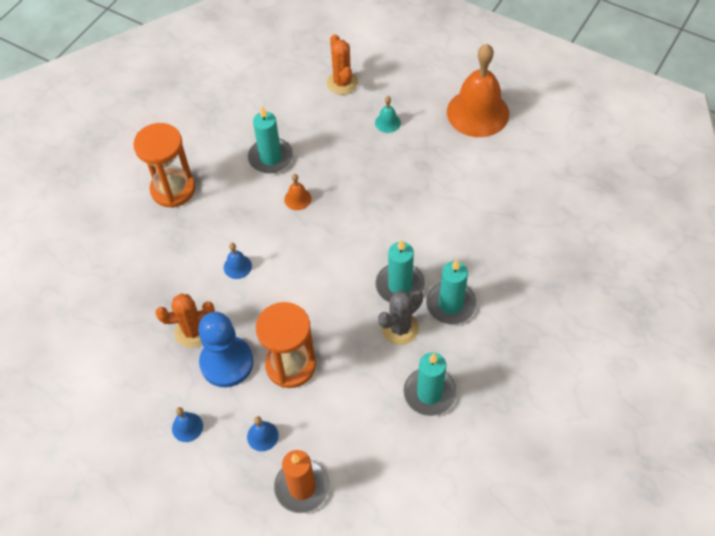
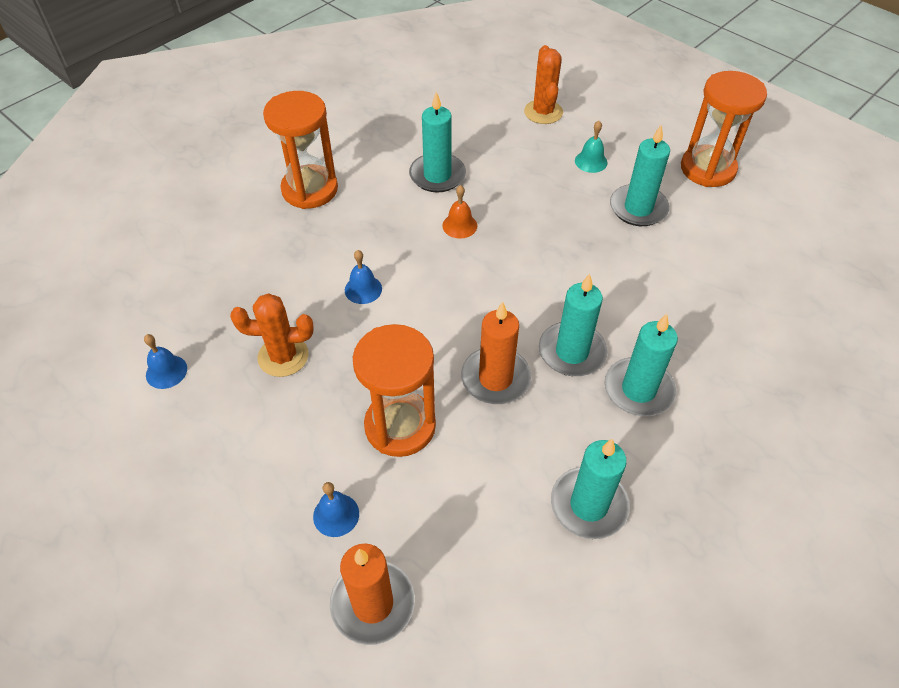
camera: 10 degrees right, 5 degrees down
blue bell [172,407,203,442] -> blue bell moved to [144,334,187,389]
blue pawn [198,312,254,387] -> none
grey cactus [378,290,423,345] -> none
orange bell [447,44,509,137] -> orange hourglass [681,71,767,187]
none -> orange candle [461,302,531,404]
none -> turquoise candle [610,125,670,226]

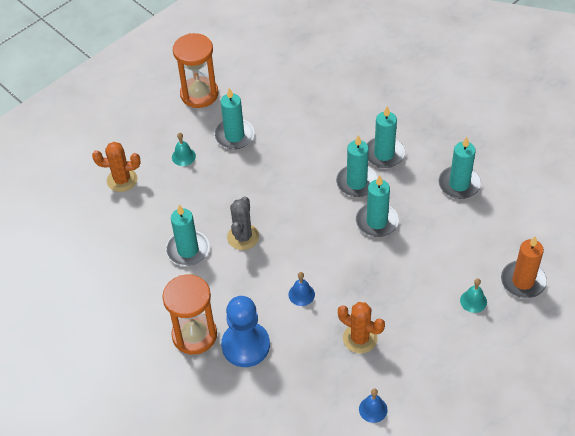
camera: 85 degrees left, 0 degrees up
orange cactus [230,293,314,377] -> orange cactus turned 60 degrees counterclockwise [338,302,385,354]
blue bell [313,482,359,537] -> turquoise bell [460,278,487,313]
orange hourglass [353,324,436,457] -> none
orange bell [442,185,477,239] -> grey cactus [227,196,259,250]
orange candle [461,302,531,404] -> turquoise candle [356,175,399,237]
none -> blue pawn [221,296,270,367]

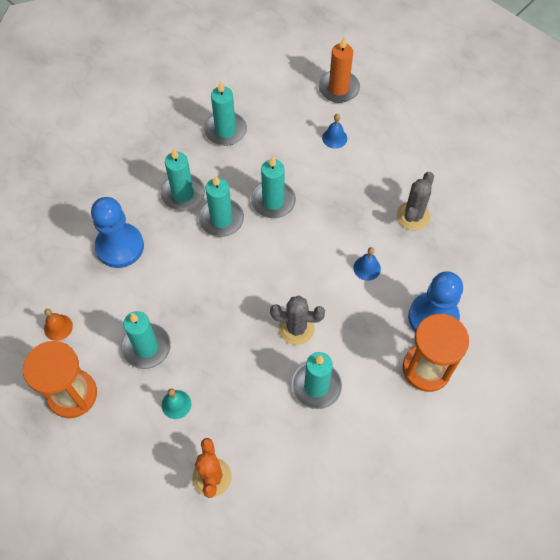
camera: 95 degrees left, 10 degrees up
orange cactus [338,302,385,354] -> grey cactus [397,172,434,230]
blue bell [359,389,388,423] -> blue bell moved to [322,114,347,149]
turquoise bell [460,278,487,313] -> none
none -> orange bell [44,309,73,341]
none -> blue pawn [91,197,144,268]

